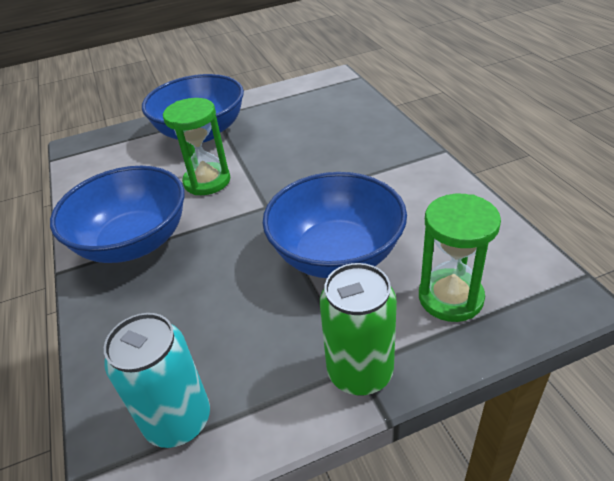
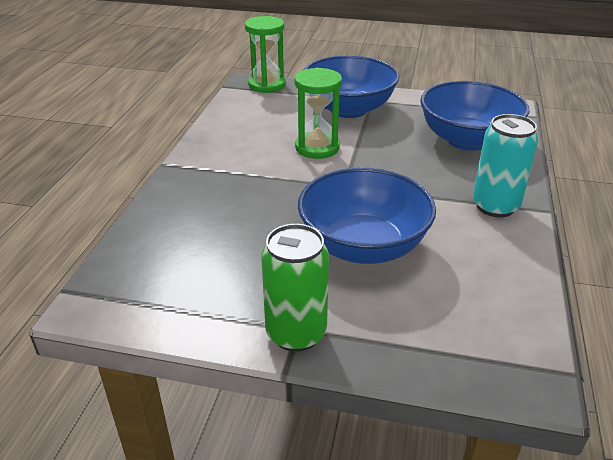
camera: 30 degrees right, 5 degrees down
blue bowl [50,166,184,263] -> blue bowl moved to [420,81,529,151]
turquoise can [104,313,210,448] -> turquoise can moved to [473,114,538,218]
green hourglass [419,194,501,322] -> green hourglass moved to [245,16,286,93]

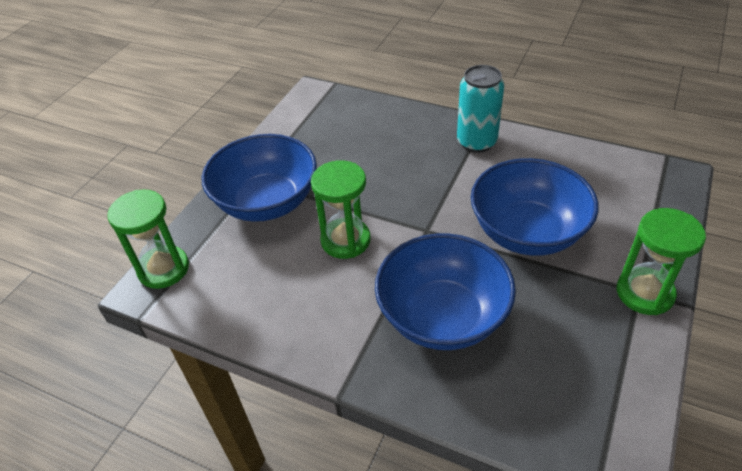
camera: 75 degrees left, 10 degrees up
green can [261,224,329,352] -> green hourglass [617,208,706,315]
blue bowl [420,81,529,151] -> blue bowl moved to [375,234,516,350]

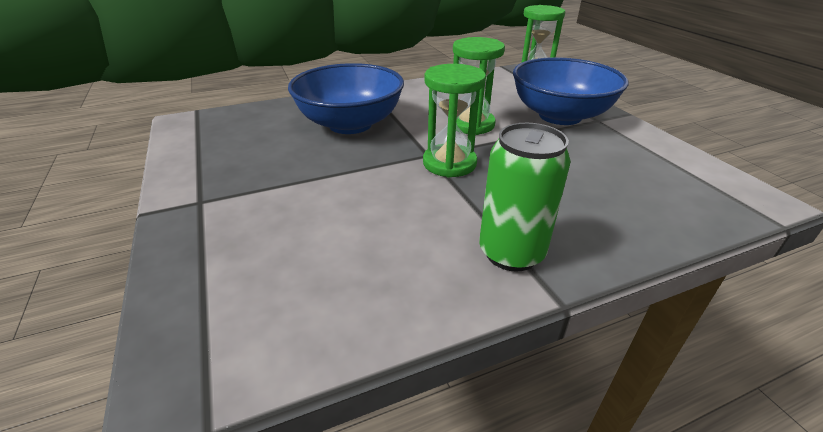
camera: 130 degrees right, 10 degrees down
turquoise can [457,65,504,153] -> green can [479,123,571,272]
blue bowl [471,158,599,256] -> none
green hourglass [617,208,706,315] -> green hourglass moved to [423,64,486,178]

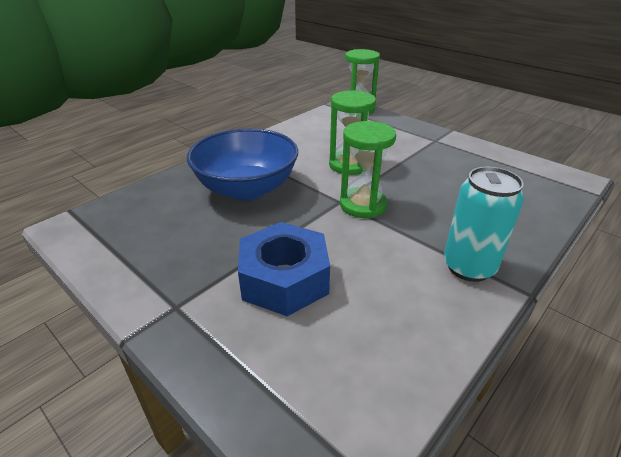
camera: 25 degrees left, 0 degrees up
green can [479,123,571,272] -> turquoise can [444,167,524,282]
blue bowl [513,57,629,125] -> none
none -> blue nut [238,222,330,316]

